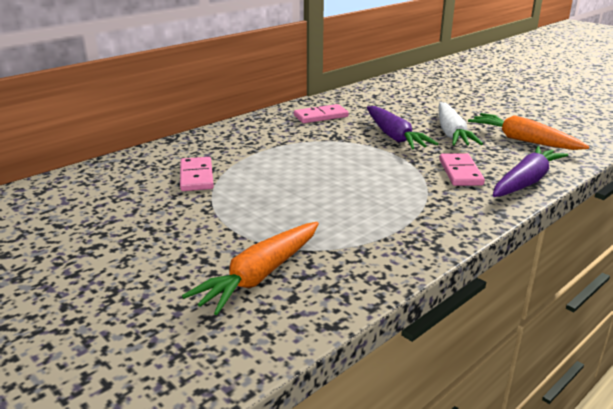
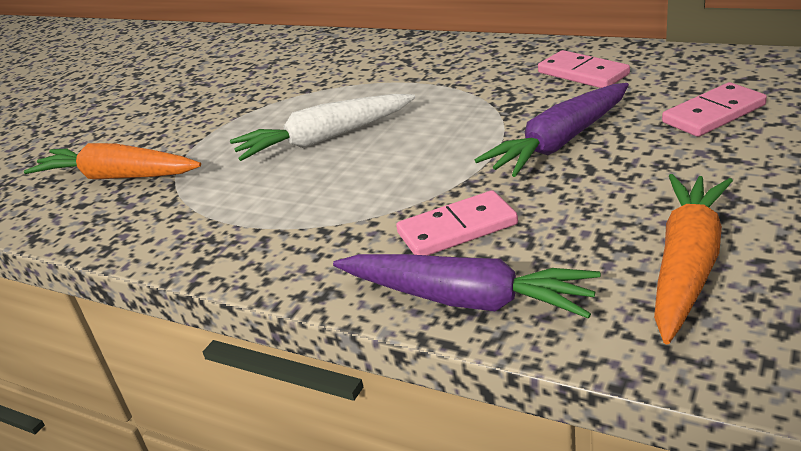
camera: 75 degrees right, 5 degrees up
pink domino [180,157,214,191] -> pink domino moved to [662,82,767,137]
white carrot [439,102,483,145] -> white carrot moved to [230,94,415,161]

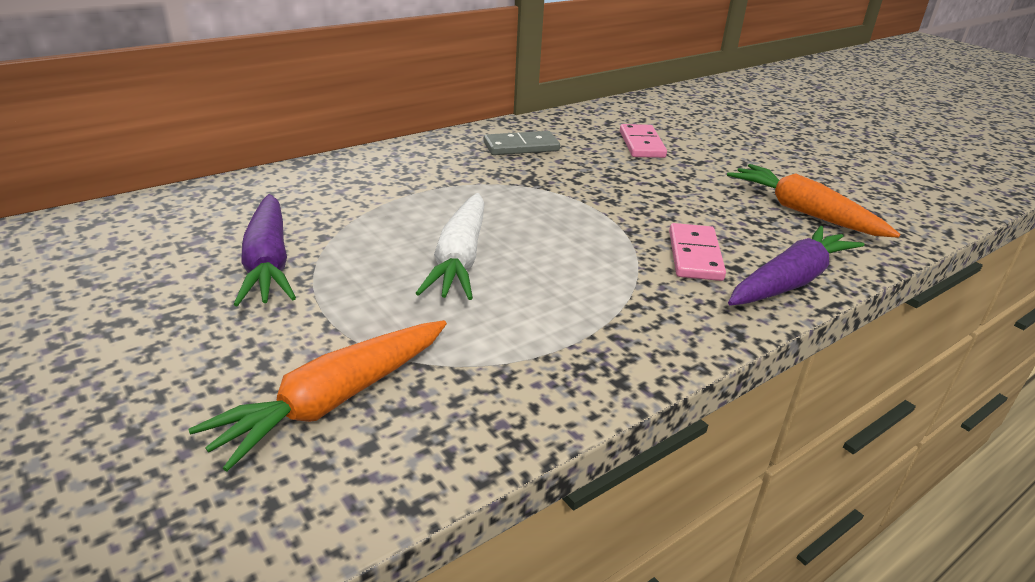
camera: 70 degrees left, 0 degrees up
purple carrot [475,83,629,177] -> purple carrot moved to [233,194,296,307]
pink domino [538,50,630,88] -> grey domino [484,131,560,155]

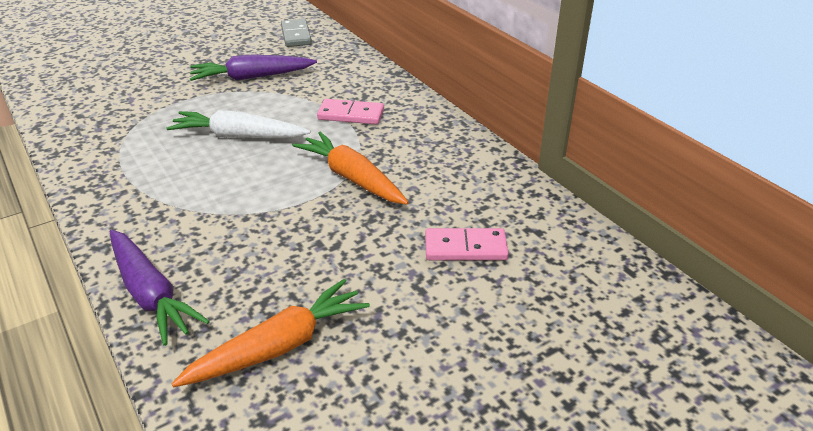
camera: 95 degrees right, 5 degrees up
orange carrot [189,320,447,472] -> orange carrot moved to [293,132,409,204]
grey domino [484,131,560,155] -> grey domino moved to [281,19,312,47]
pink domino [669,223,726,281] -> pink domino moved to [317,99,384,124]

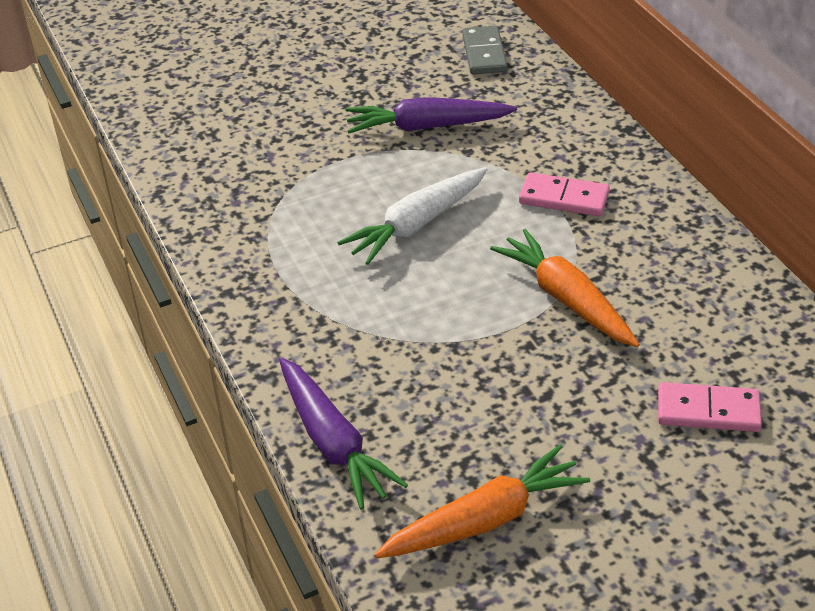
camera: 10 degrees right, 5 degrees up
white carrot [166,110,310,138] -> white carrot turned 60 degrees counterclockwise [337,167,488,265]

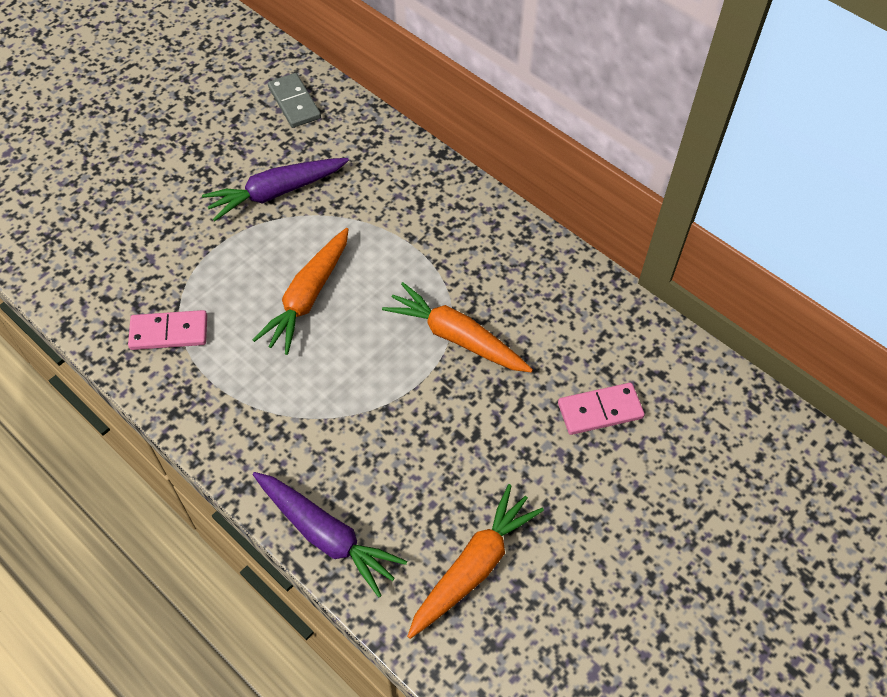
camera: 25 degrees left, 15 degrees up
white carrot [337,167,488,265] -> orange carrot [253,228,349,355]
pink domino [519,172,610,216] -> pink domino moved to [128,310,207,350]

